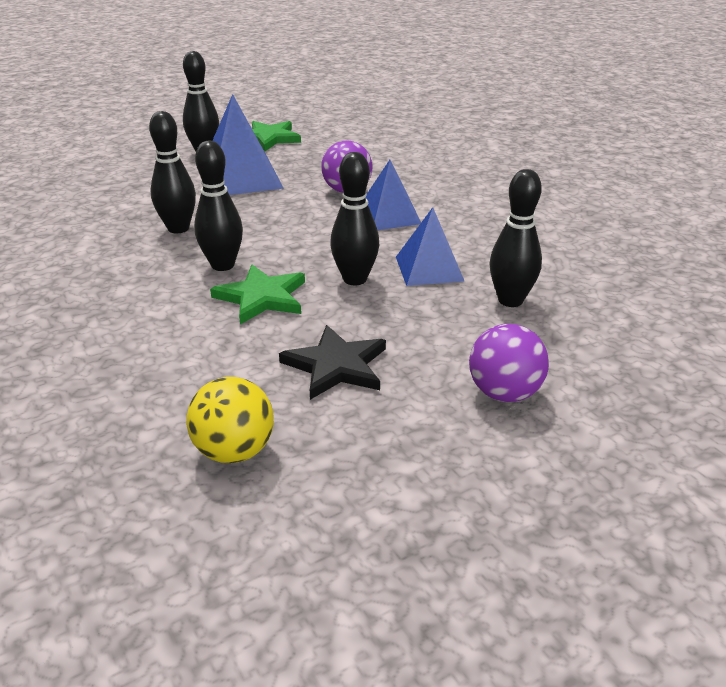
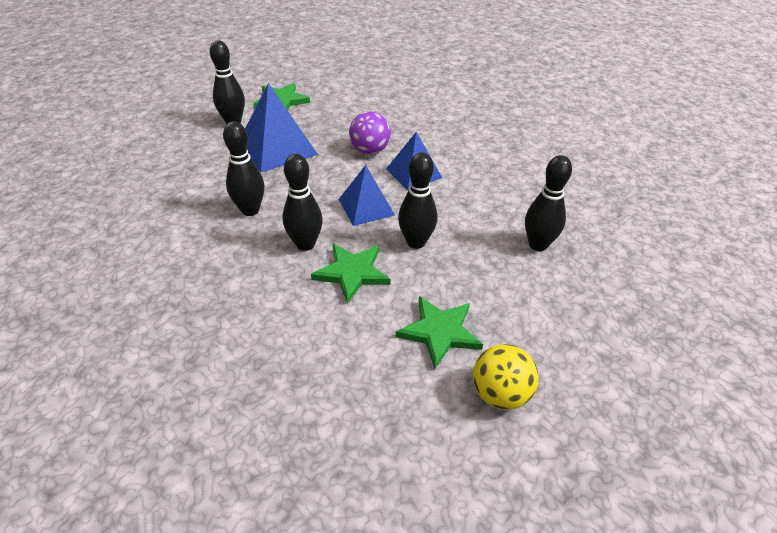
camera: 15 degrees left, 10 degrees up
yellow ball [186,377,274,463] -> yellow ball moved to [473,344,539,410]
black star [279,325,386,400] -> green star [395,296,483,369]
blue pyramid [396,207,465,286] -> blue pyramid moved to [338,165,395,226]
purple ball [469,324,549,402] -> none

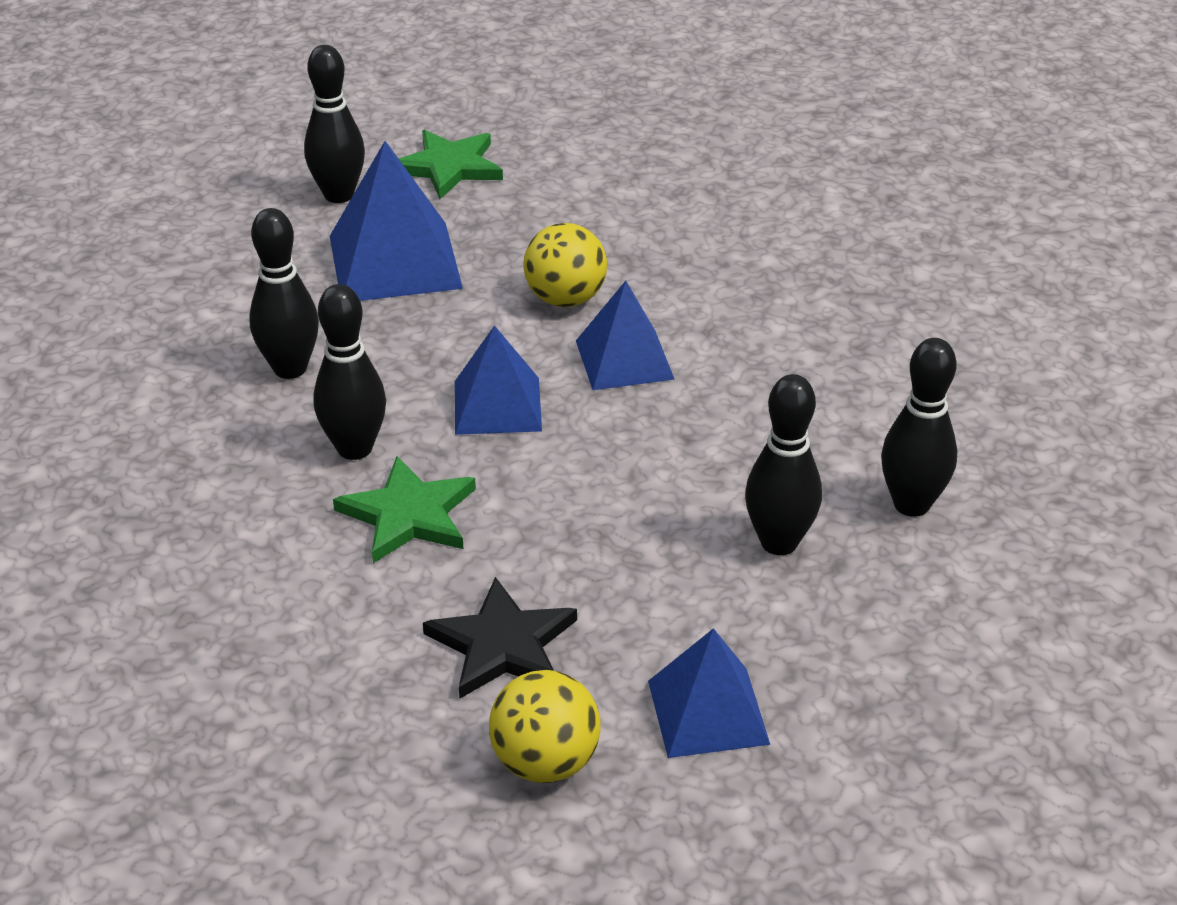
camera: 20 degrees right, 5 degrees down
purple ball [349,112,391,154] -> yellow ball [523,223,607,307]
green star [395,296,483,369] -> black star [423,577,577,699]
black bowling pin [398,152,437,249] -> black bowling pin moved to [881,338,958,517]
none -> blue pyramid [648,628,770,758]

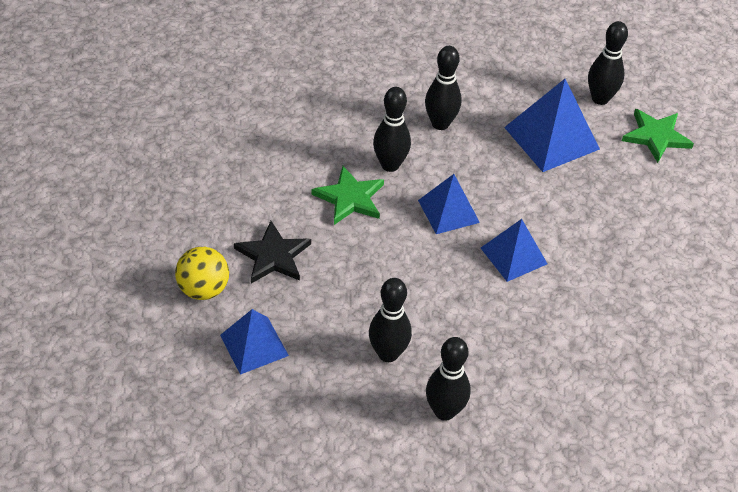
camera: 70 degrees right, 10 degrees up
yellow ball [523,223,607,307] -> none

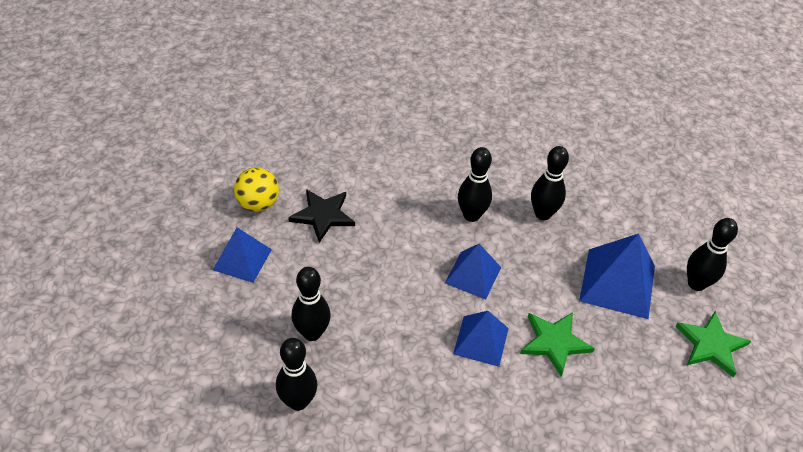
camera: 45 degrees right, 0 degrees up
green star [312,166,384,225] -> green star moved to [520,312,595,377]

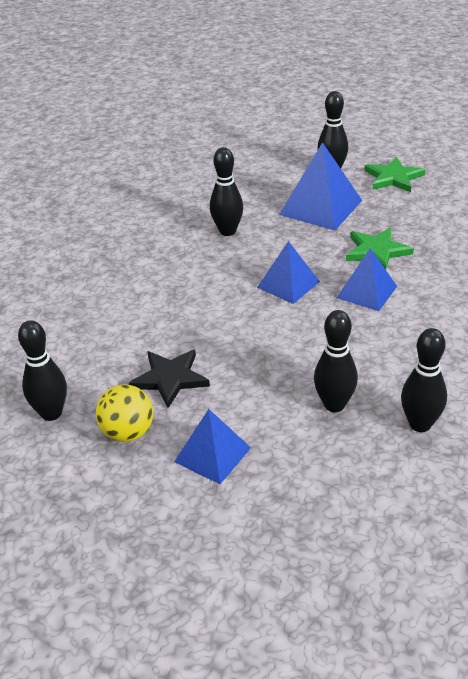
camera: 70 degrees left, 10 degrees down
black bowling pin [458,147,492,222] -> black bowling pin moved to [18,320,67,421]

